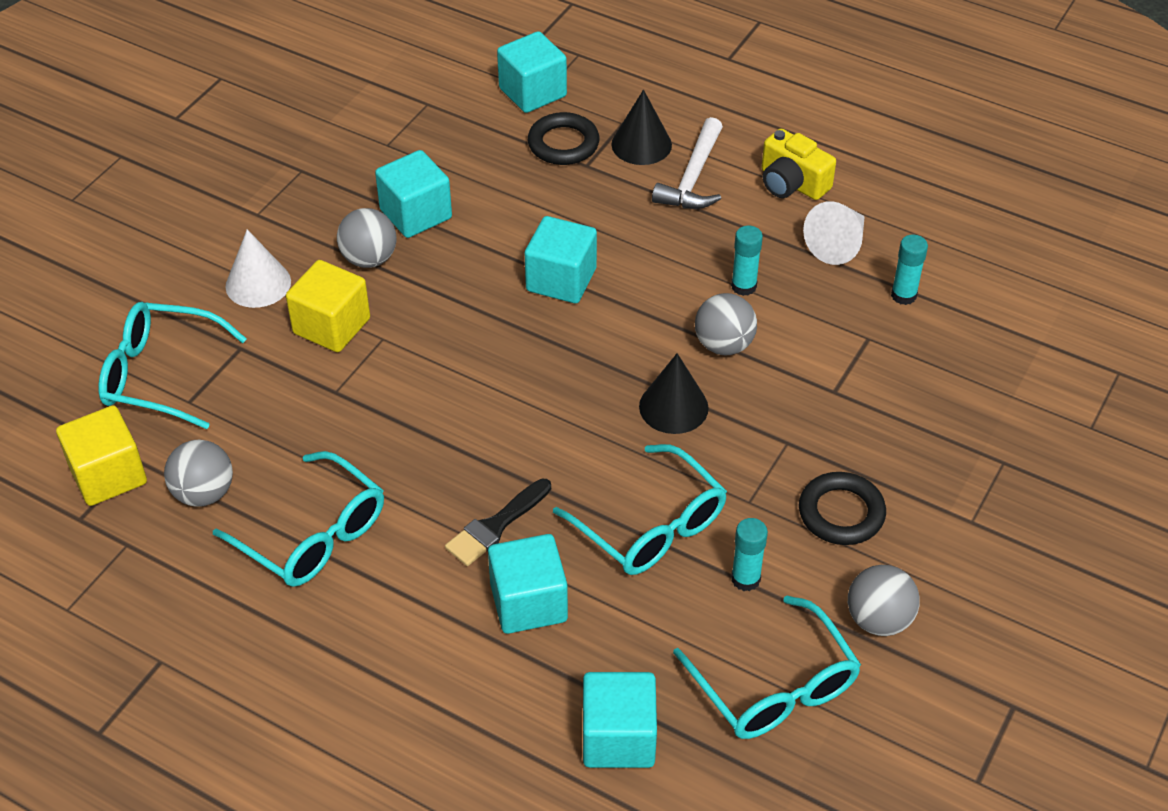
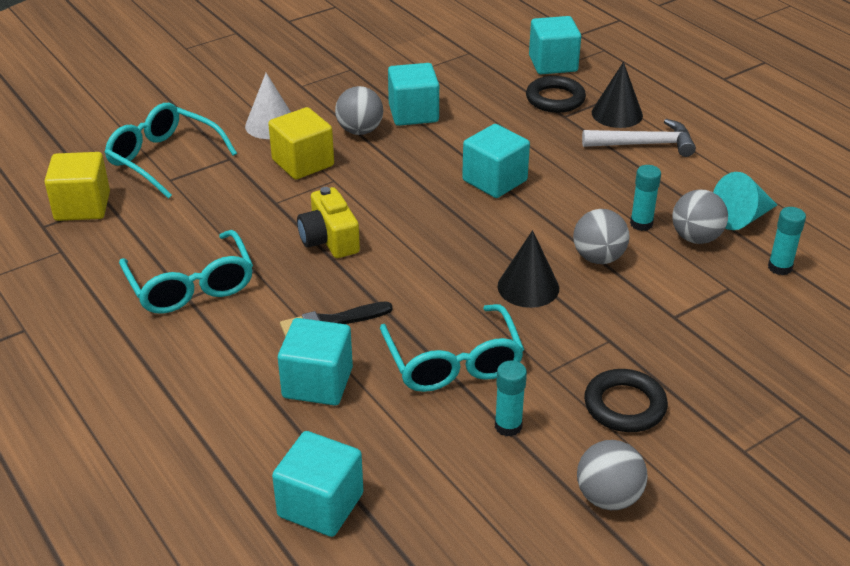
camera: 25 degrees right, 10 degrees down
grey ball [164,440,233,507] -> grey ball moved to [672,190,728,244]
white hammer [652,117,723,209] -> white hammer turned 135 degrees counterclockwise [582,119,696,157]
turquoise glasses [673,596,861,739] -> none
yellow camera [761,129,836,200] -> yellow camera moved to [297,187,360,258]
white cone [803,201,865,265] -> turquoise cone [713,172,777,230]

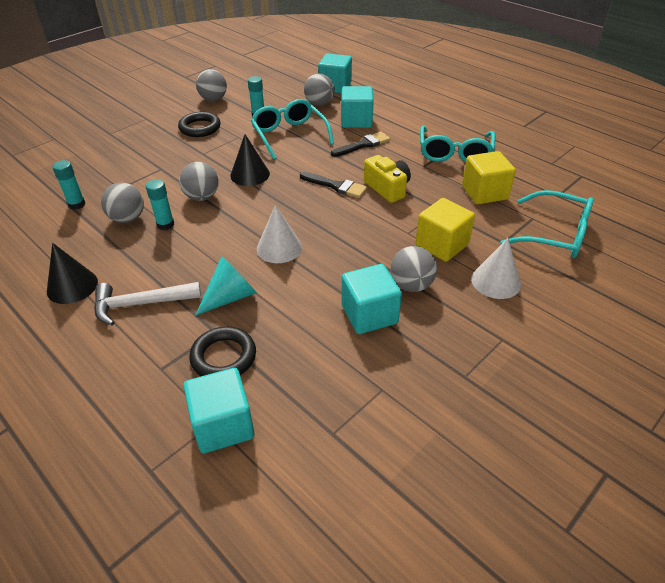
camera: 170 degrees right, 5 degrees up
yellow cube [45,152,110,221] -> yellow cube moved to [462,151,516,204]
turquoise glasses [119,230,253,314] -> turquoise glasses turned 135 degrees counterclockwise [420,125,495,163]
turquoise cube [462,124,530,198] -> white cone [257,205,302,263]
black cone [592,62,643,128] -> black cone moved to [47,243,98,304]
turquoise cone [713,172,777,230] -> turquoise cone moved to [196,256,257,315]
none -> black brush [300,172,367,198]
none -> grey ball [304,73,335,106]

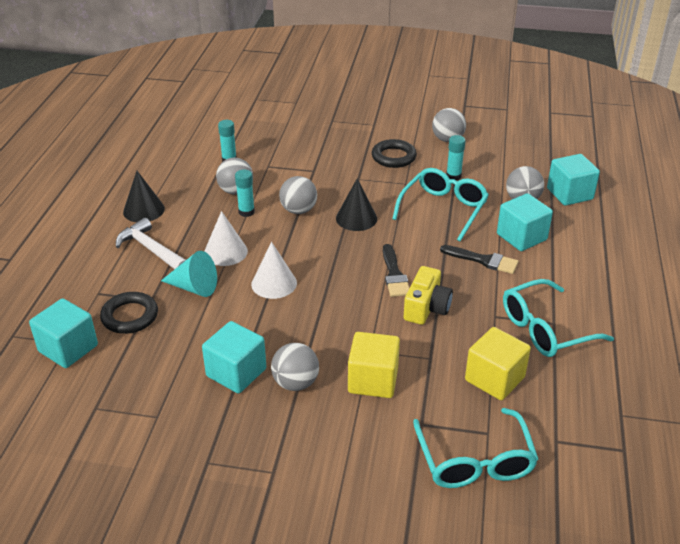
camera: 55 degrees right, 5 degrees down
white cone [471,238,521,299] -> white cone moved to [204,211,248,266]

